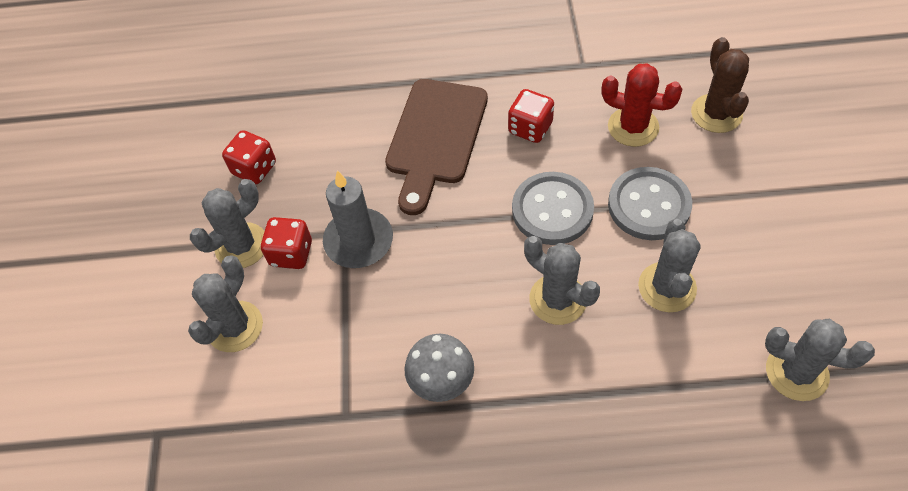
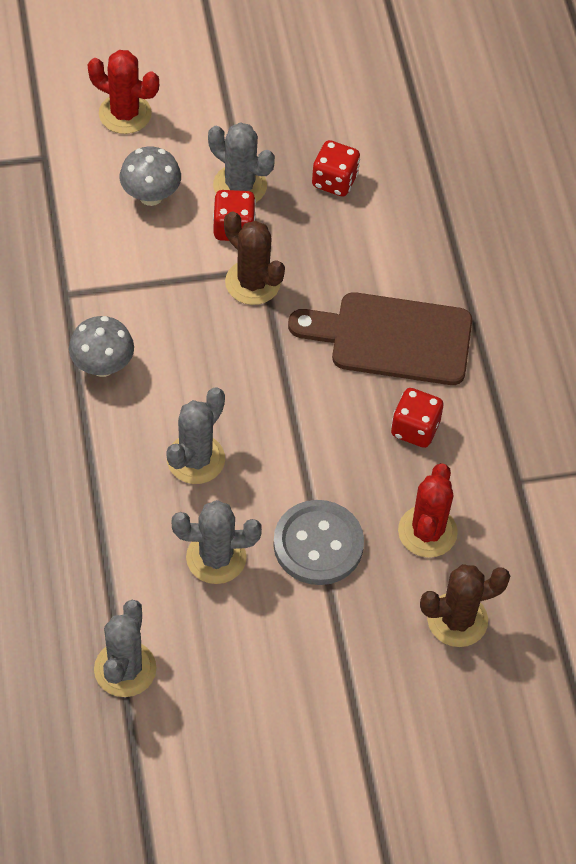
camera: 75 degrees right, 0 degrees up
grey cactus [188,256,263,352] -> grey mushroom [120,147,181,206]
grey candle [323,170,393,268] -> brown cactus [224,212,285,305]
grey button [512,172,594,245] -> none
none -> red cactus [88,50,159,134]

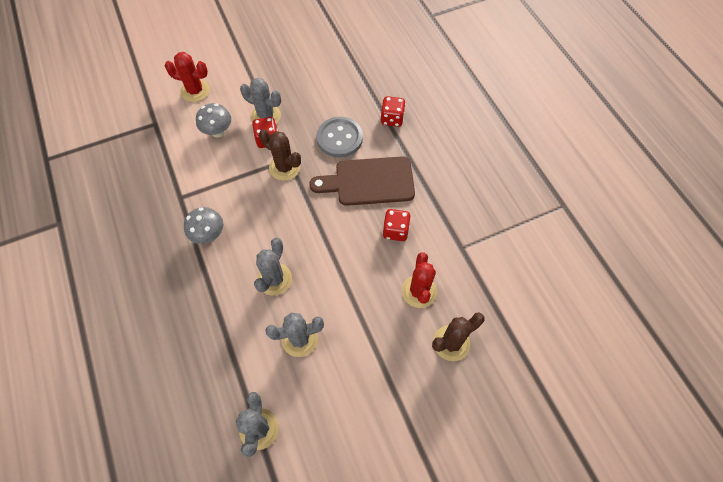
camera: 10 degrees left, 5 degrees up
grey button [273,500,364,585] -> grey button moved to [317,117,363,158]
red dice [312,140,360,197] -> red dice moved to [381,96,406,127]

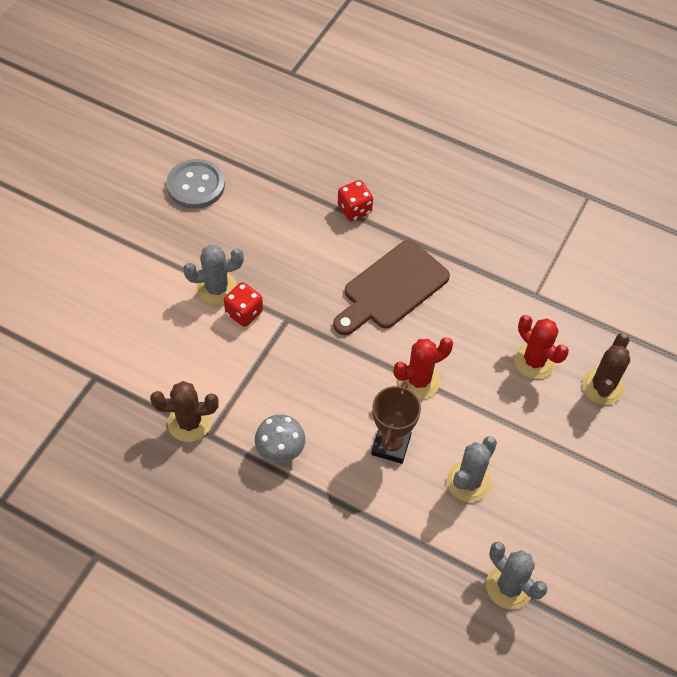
camera: 40 degrees left, 5 degrees down
red cactus [165,52,210,102] -> red cactus moved to [394,337,453,399]
grey mushroom [196,103,231,138] -> none
grey cactus [254,238,292,295] -> brown trophy [371,381,421,464]
brown cactus [259,129,301,181] -> brown cactus moved to [150,381,219,442]
grey button [317,117,363,158] -> grey button moved to [166,159,225,209]
red dice [382,209,410,241] -> none

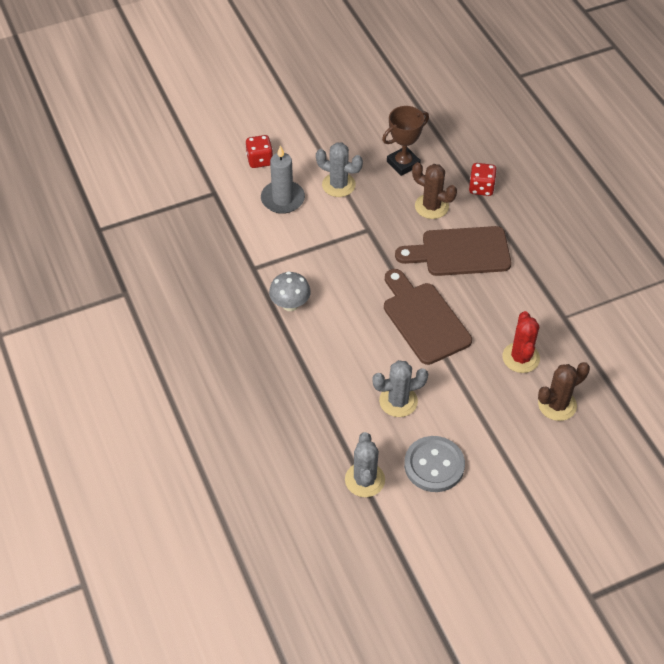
camera: 40 degrees right, 5 degrees down
brown cactus [150,381,219,442] -> brown cactus moved to [412,162,457,219]
grey button [166,159,225,209] -> grey button moved to [404,436,465,492]
red dice [224,282,263,327] -> red dice moved to [246,135,273,168]
brown trophy [371,381,421,464] -> brown trophy moved to [382,106,429,176]
red cactus [394,337,453,399] -> brown cutting board [384,269,472,365]
none -> grey candle [261,146,305,214]

